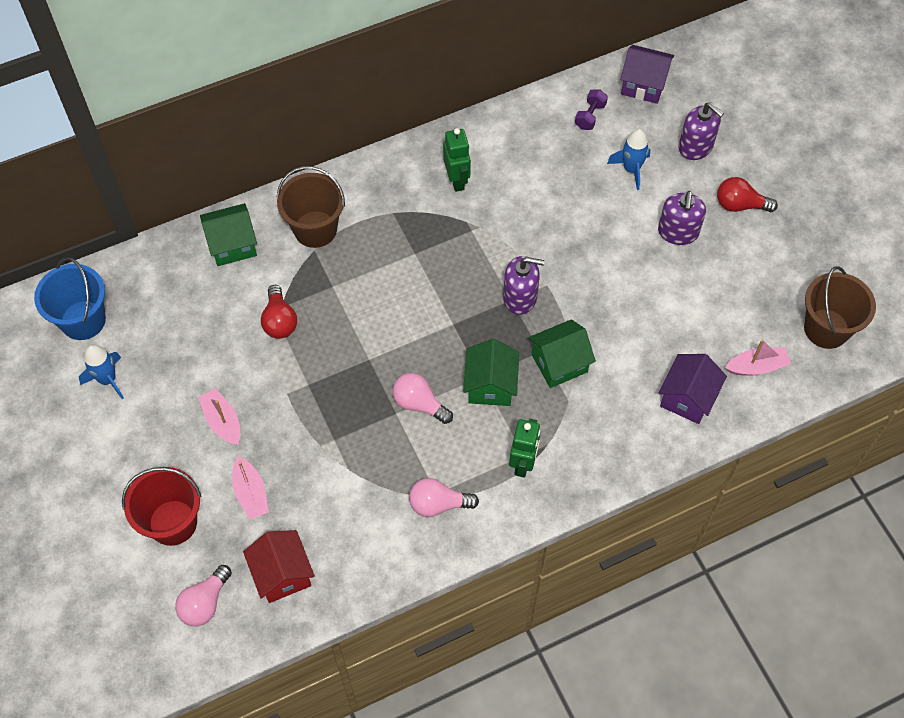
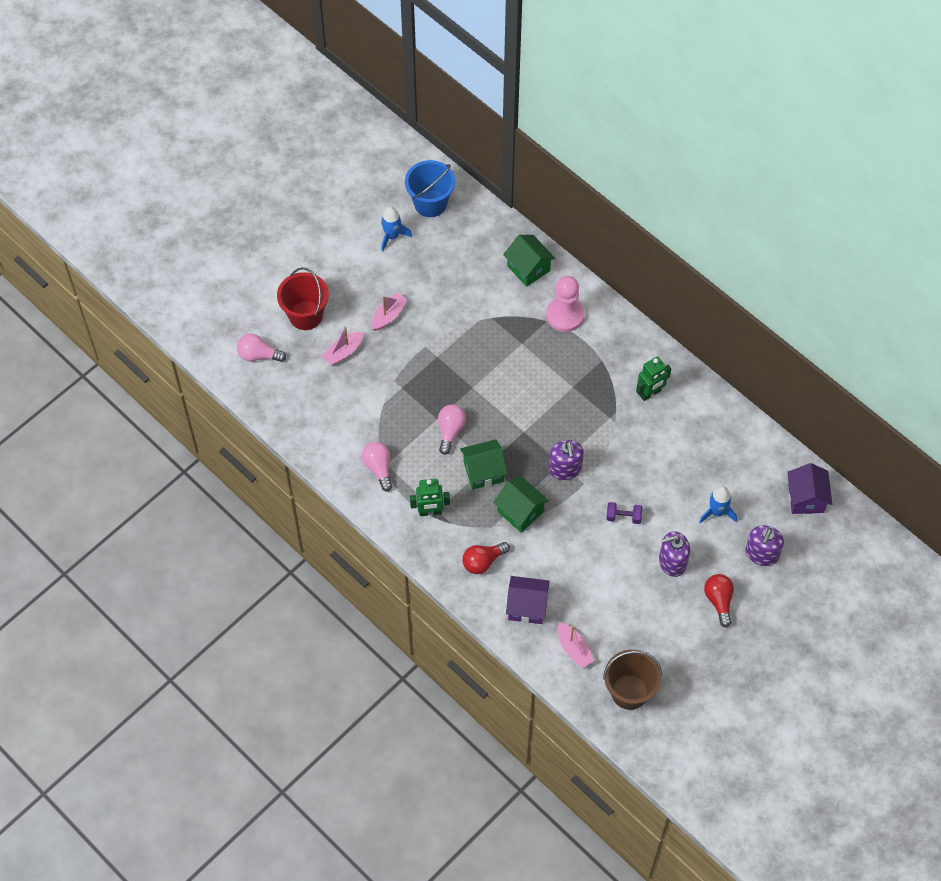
camera: 70 degrees right, 0 degrees up
red house [243,530,315,603] -> none
red light bulb [261,285,297,339] -> red light bulb moved to [462,542,510,574]
brown bucket [277,166,345,248] -> pink pawn [546,276,584,332]
purple dumbbell [575,90,608,130] -> purple dumbbell moved to [606,502,642,524]

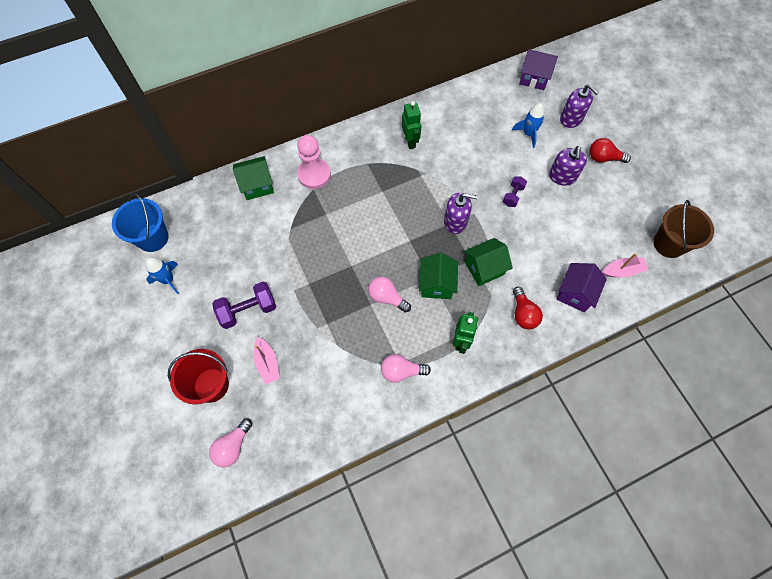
camera: 70 degrees left, 5 degrees up
pink boat [371,293,407,331] -> purple dumbbell [212,282,276,329]

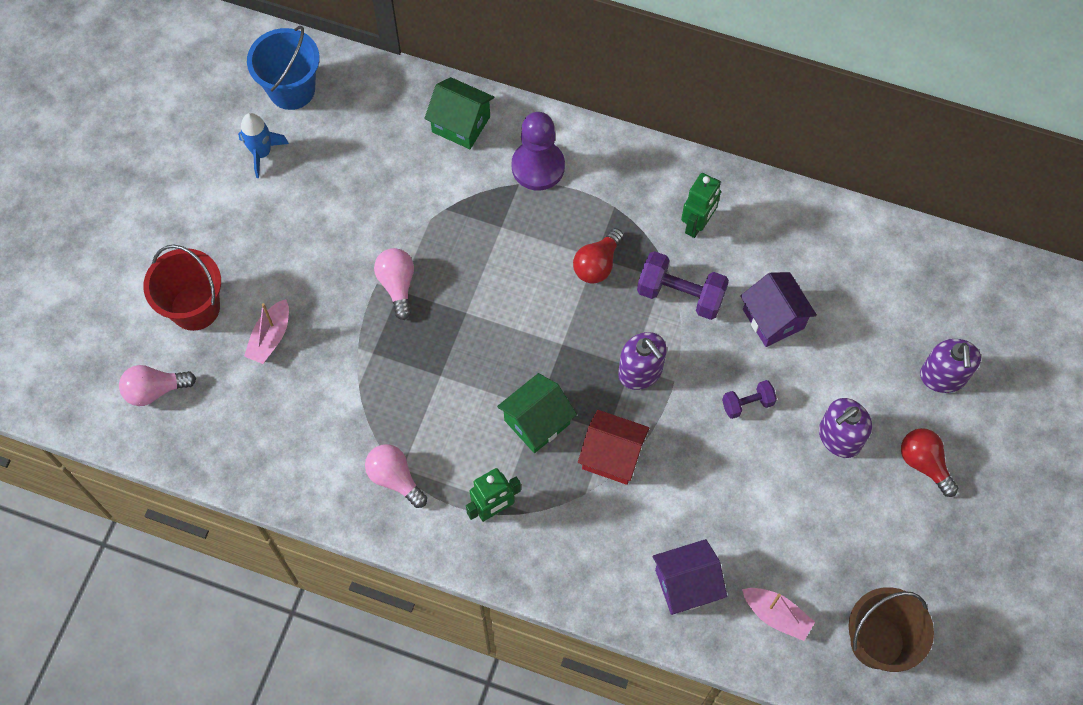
camera: 45 degrees right, 0 degrees up
purple dumbbell [212,282,276,329] -> purple dumbbell moved to [637,251,729,320]
pink pawn [297,135,331,189] -> purple pawn [512,112,565,191]
pink light bulb [368,276,411,313] -> pink light bulb moved to [374,248,414,320]
green house [464,238,513,286] -> red house [578,410,650,485]
blue rocket [512,103,544,148] -> none
red light bulb [513,287,543,329] -> red light bulb moved to [573,228,624,284]
purple house [519,49,558,90] -> purple house moved to [740,272,817,347]

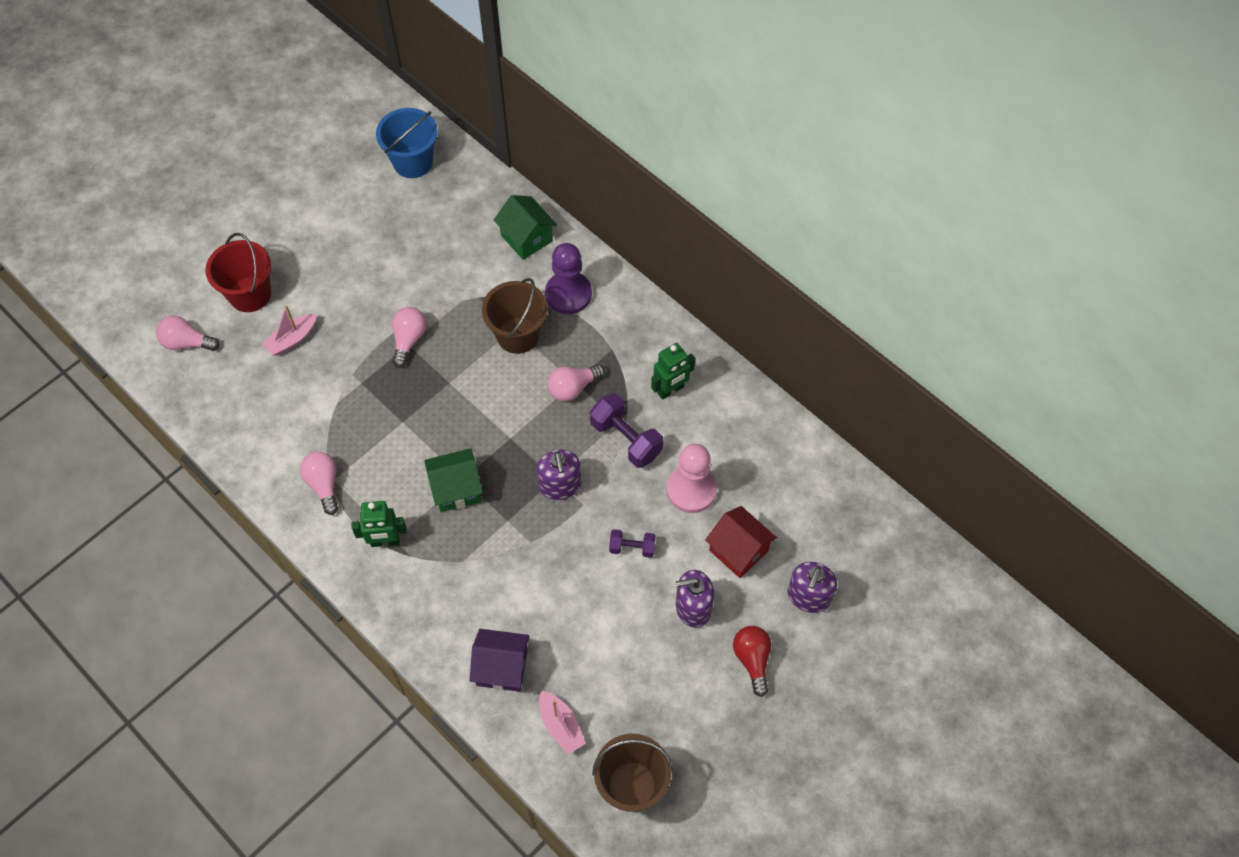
camera: 25 degrees right, 5 degrees down
blue rocket [238,113,289,178] -> none
red light bulb [573,228,624,284] -> pink light bulb [547,364,605,401]
red house [578,410,650,485] -> red house moved to [705,506,777,578]
purple house [740,272,817,347] -> pink pawn [667,444,717,513]
none -> brown bucket [482,278,548,354]

